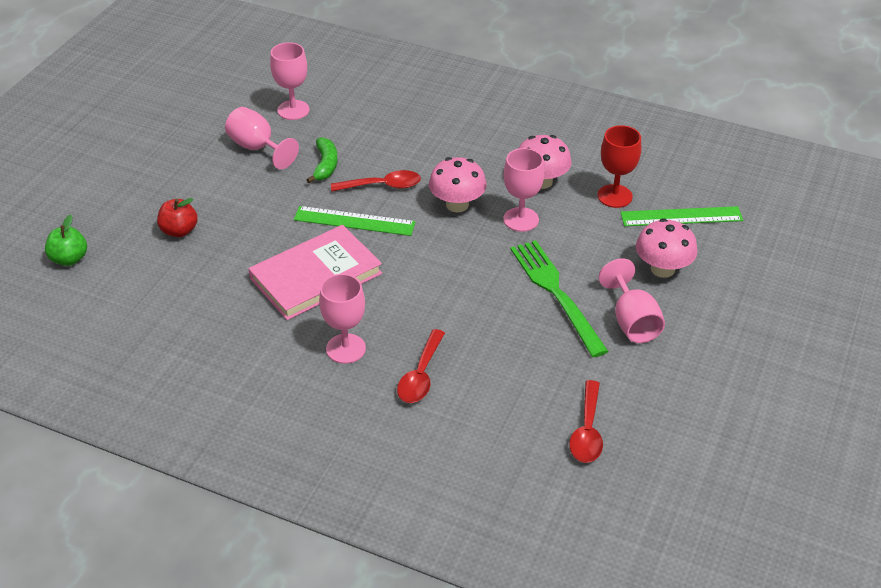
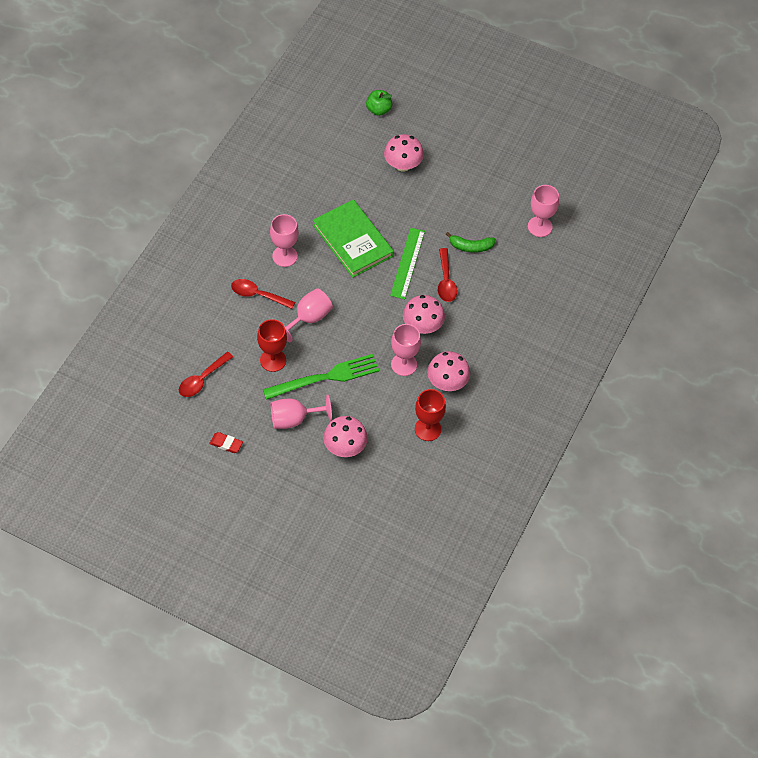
camera: 90 degrees right, 15 degrees up
red apple [157,198,198,237] -> pink mushroom [384,134,424,172]
pink goblet [225,107,299,169] -> pink goblet moved to [284,288,333,342]
pink book [248,225,382,320] -> green book [313,199,394,278]
red spoon [569,380,603,463] -> red spoon turned 60 degrees counterclockwise [179,352,233,397]
green ruler [620,206,743,226] -> none
none -> red eraser [209,432,243,453]
none -> red goblet [257,319,287,372]

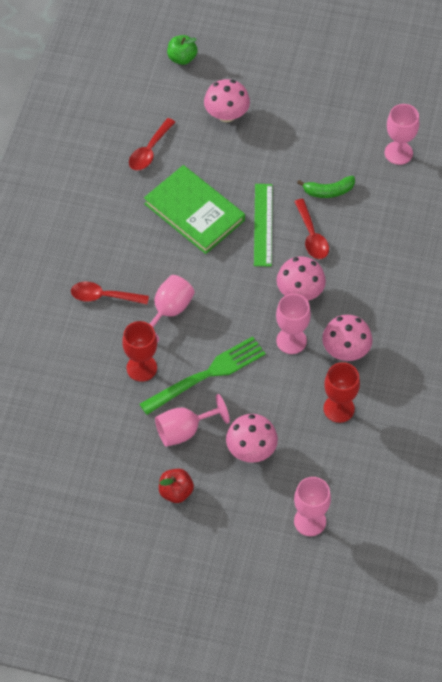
camera: 10 degrees left, 0 degrees up
red spoon [179,352,233,397] -> red spoon moved to [129,118,175,171]
red eraser [209,432,243,453] -> none
pink goblet [270,214,299,267] -> pink goblet moved to [294,477,331,536]
none -> red apple [159,469,194,503]

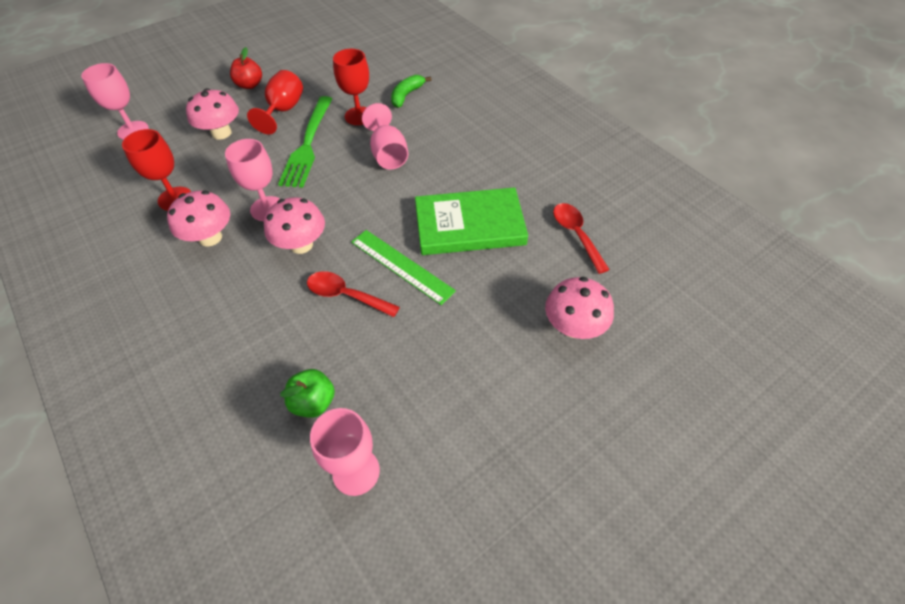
camera: 130 degrees right, 5 degrees down
red spoon [71,282,149,304] -> none
pink goblet [155,394,230,447] -> red goblet [247,70,303,134]
green apple [167,35,198,65] -> green apple moved to [280,369,335,418]
green banana [297,176,355,198] -> green banana moved to [391,75,431,108]

